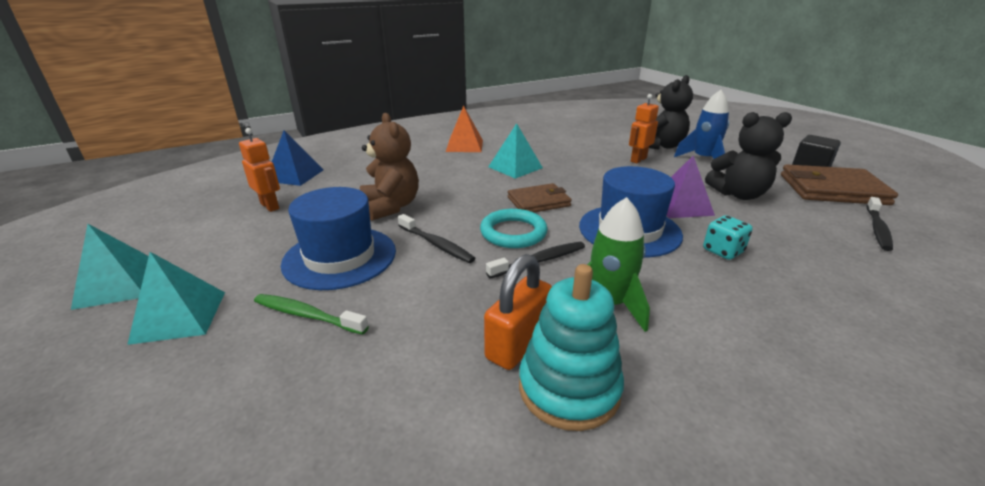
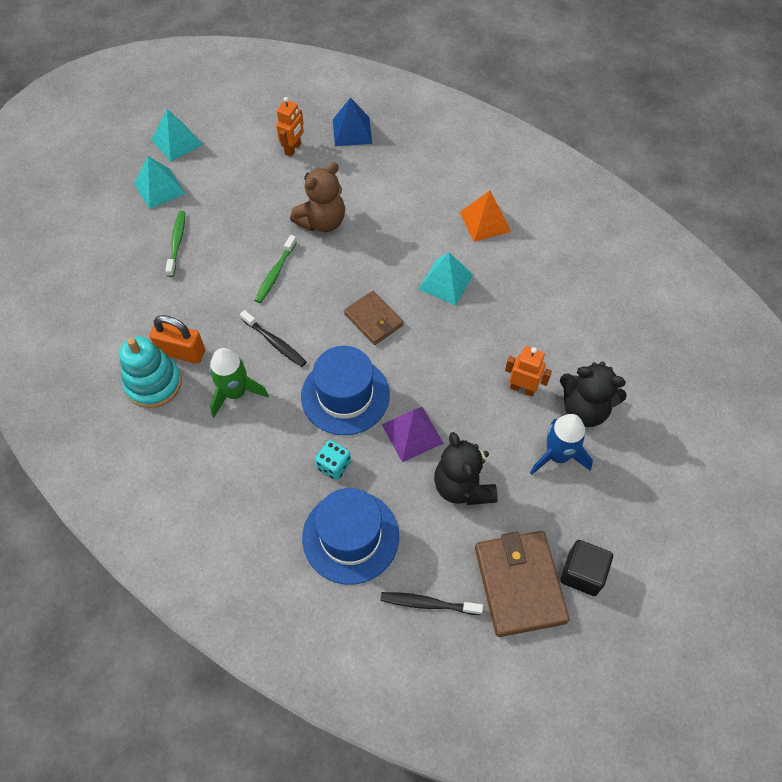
camera: 70 degrees right, 30 degrees up
blue hat [281,187,396,290] -> blue hat moved to [302,488,399,585]
black toothbrush [398,214,475,263] -> green toothbrush [255,235,297,303]
turquoise ring [480,209,548,248] -> none

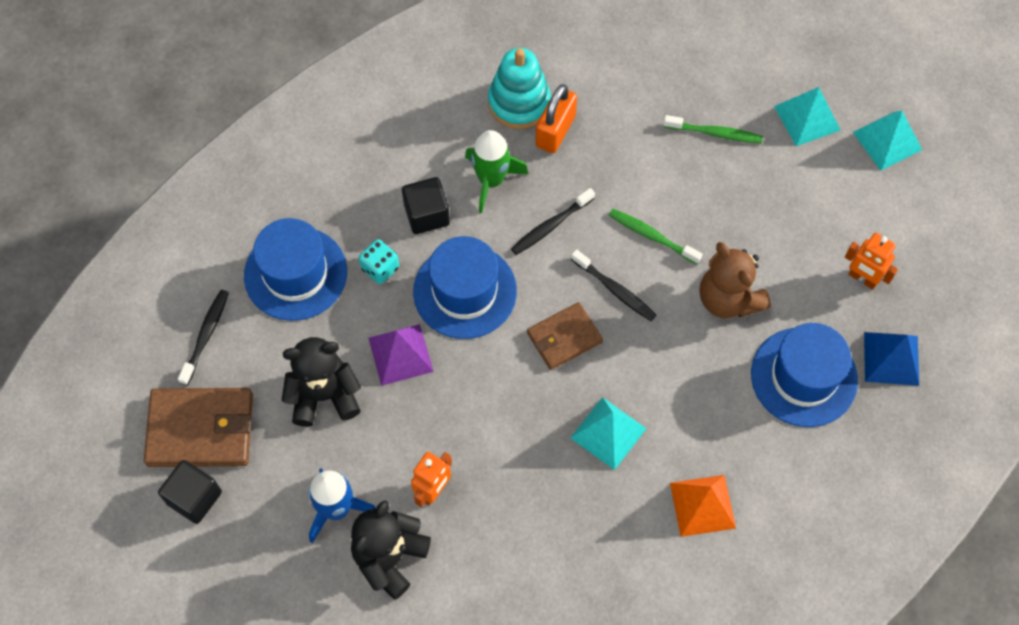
camera: 100 degrees right, 5 degrees up
none -> black cube [402,177,450,234]
none -> black toothbrush [571,249,656,321]
none -> blue hat [751,323,858,427]

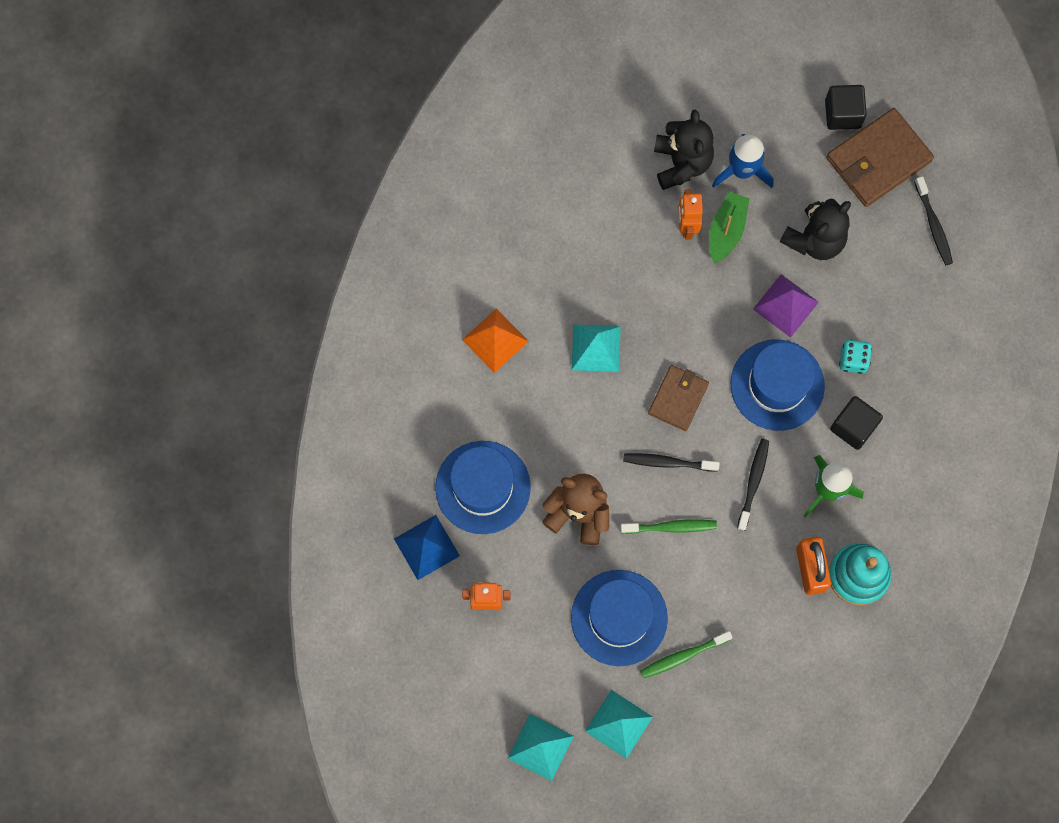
camera: 145 degrees right, 10 degrees up
blue hat [244,218,347,321] -> blue hat moved to [571,570,668,666]
none -> green boat [709,192,749,264]

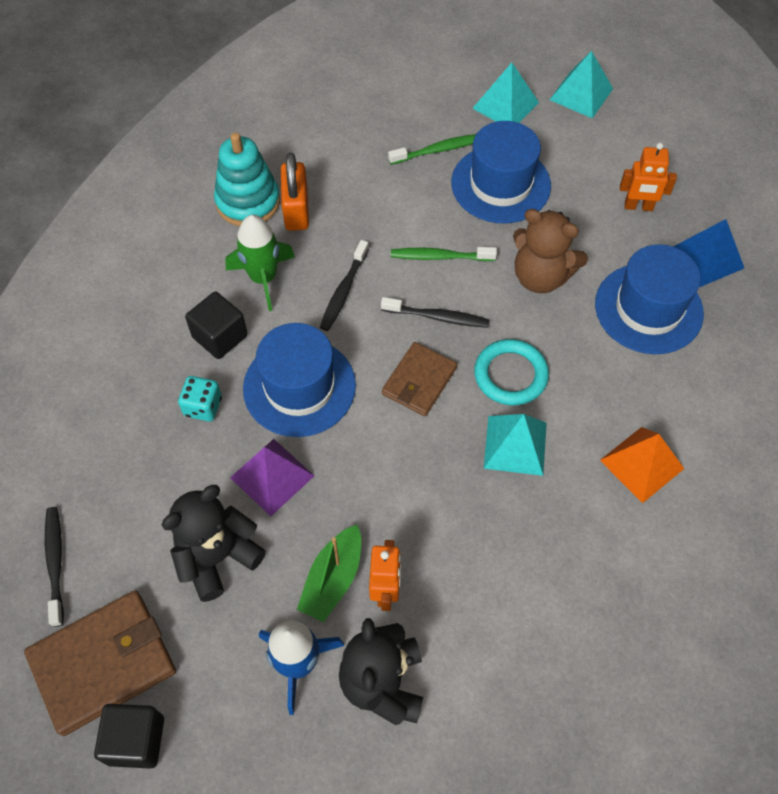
camera: 175 degrees left, 15 degrees down
none -> turquoise ring [474,339,549,405]

